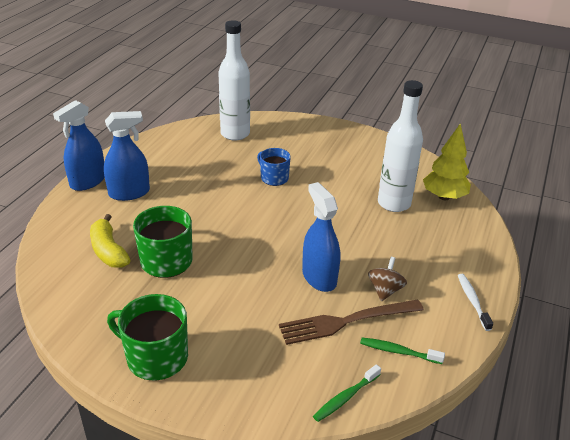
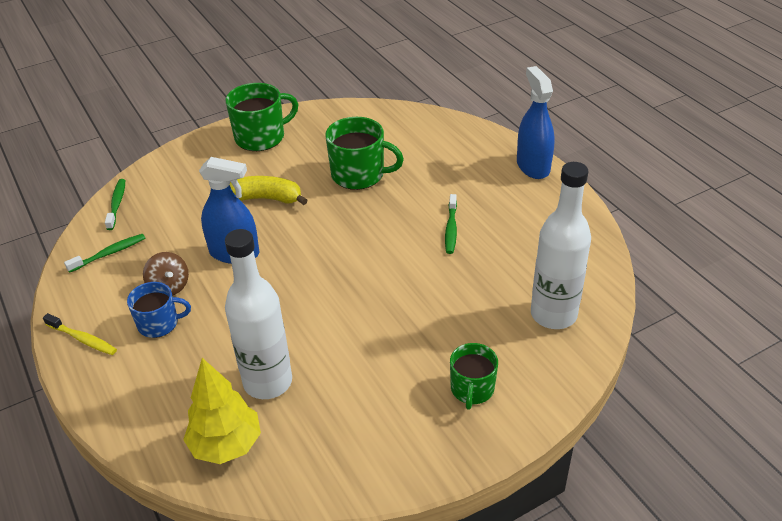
camera: 130 degrees right, 5 degrees up
yellow banana [90,214,130,268] -> yellow banana moved to [230,176,308,205]
blue spray bottle [104,111,150,201] -> none
blue mug [257,148,291,186] -> blue mug moved to [127,282,191,338]
brown fork [279,300,424,345] -> none
white toothbrush [458,274,493,331] -> yellow toothbrush [43,313,117,355]
none -> green toothbrush [445,194,457,254]
none -> green mug [450,343,498,410]

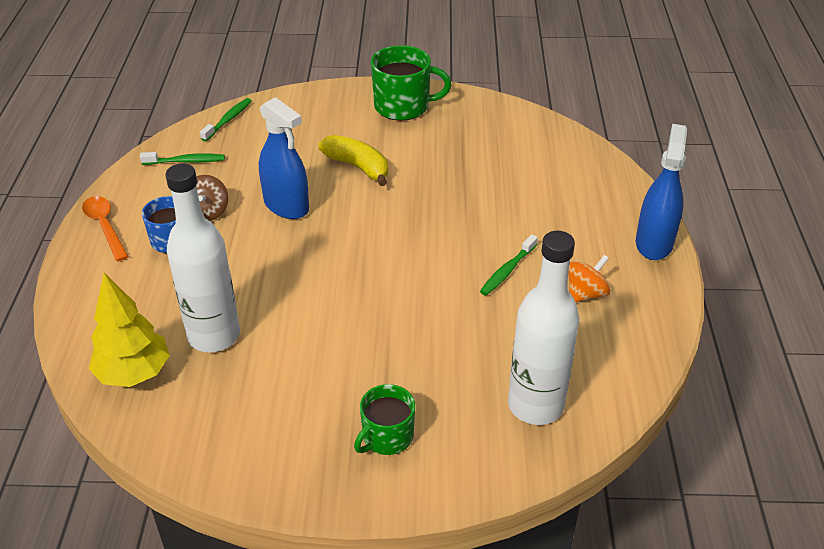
camera: 30 degrees right, 0 degrees up
yellow toothbrush [43,313,117,355] -> orange spoon [82,196,129,261]
green mug [325,117,404,190] -> none
none -> orange spinning top [568,255,610,302]

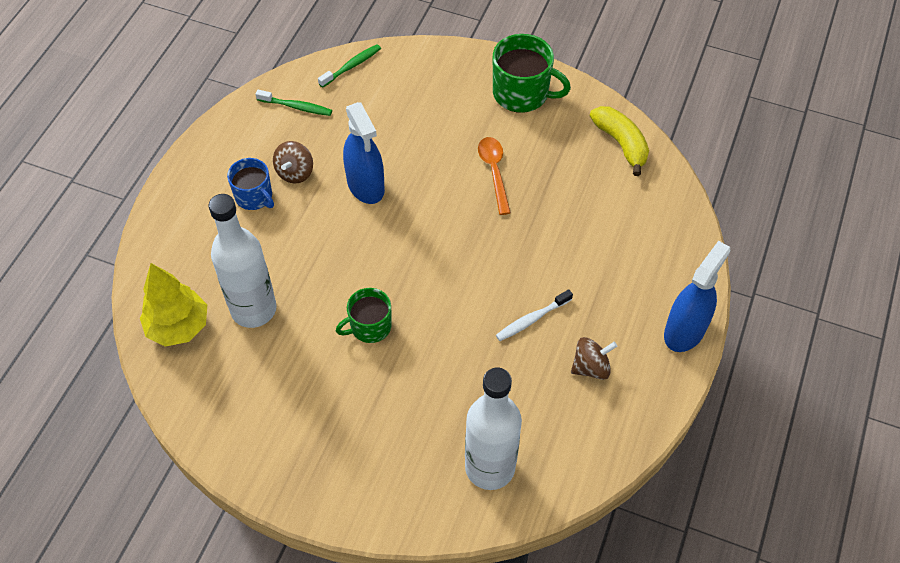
camera: 20 degrees right, 15 degrees up
orange spoon [82,196,129,261] -> orange spoon moved to [478,137,511,215]
yellow banana [319,135,388,186] -> yellow banana moved to [590,106,649,176]
green mug [354,384,415,455] -> green mug moved to [336,288,392,343]
green toothbrush [480,234,538,296] -> white toothbrush [496,289,573,341]
orange spinning top [568,255,610,302] -> brown spinning top [571,337,617,380]

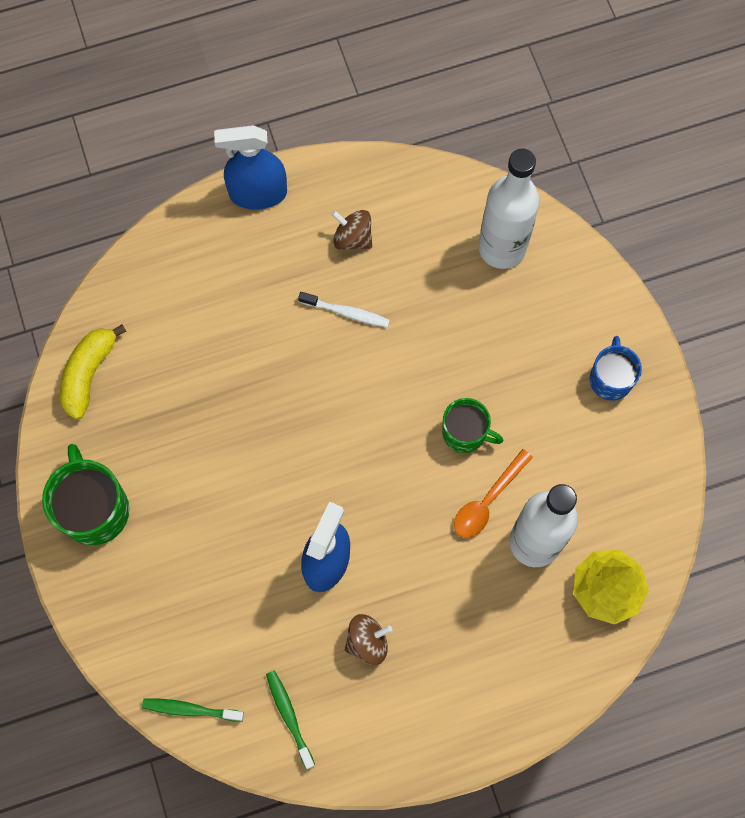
camera: 130 degrees left, 15 degrees up
blue mug [227,158,274,210] -> blue mug moved to [590,336,642,401]
orange spoon [478,137,511,215] -> orange spoon moved to [454,449,533,538]

